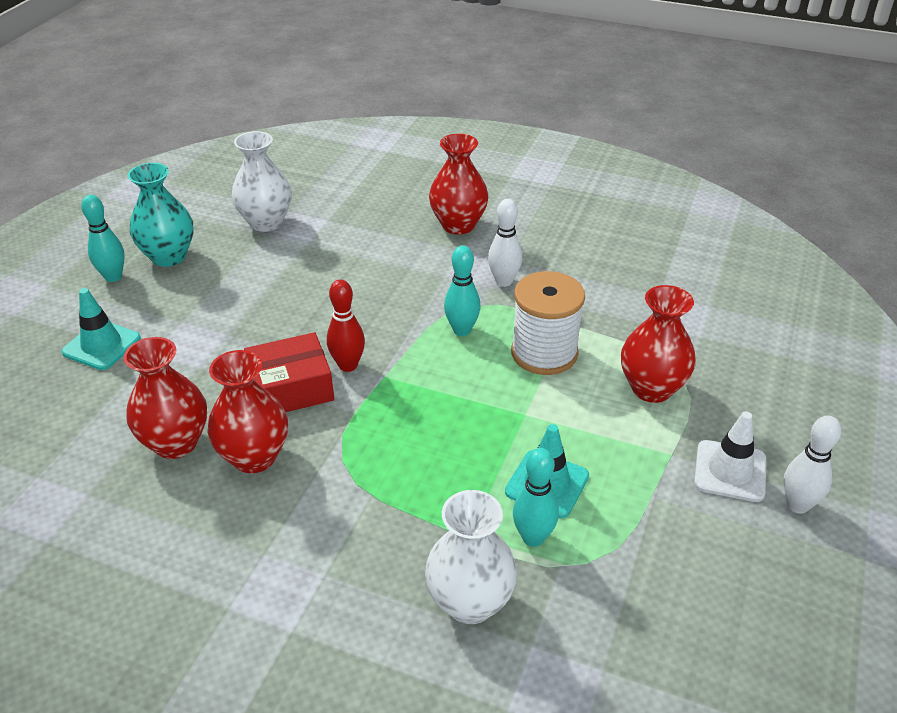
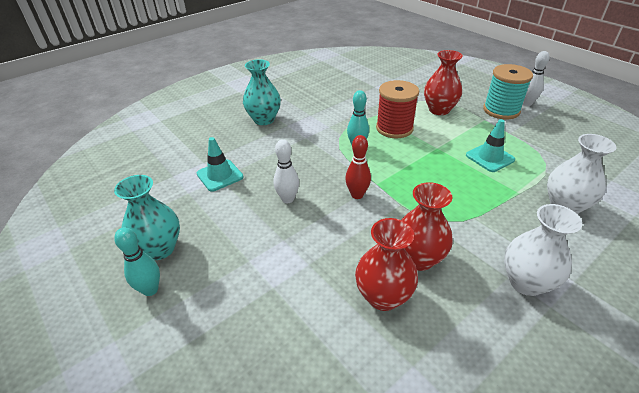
camera: 60 degrees left, 0 degrees up
turquoise traffic cone [61,288,141,370] -> turquoise traffic cone moved to [197,137,243,192]
white vase [232,131,292,232] -> white vase moved to [504,204,582,296]
red box [244,332,334,412] -> none
red vase [429,134,488,235] -> turquoise vase [243,59,281,125]
white bowling pin [488,199,522,287] -> white bowling pin moved to [274,139,299,203]
white spool [511,271,585,375] -> red spool [376,80,419,138]
turquoise bowling pin [513,448,559,547] -> none
white traffic cone [694,411,766,502] -> turquoise spool [483,64,533,119]

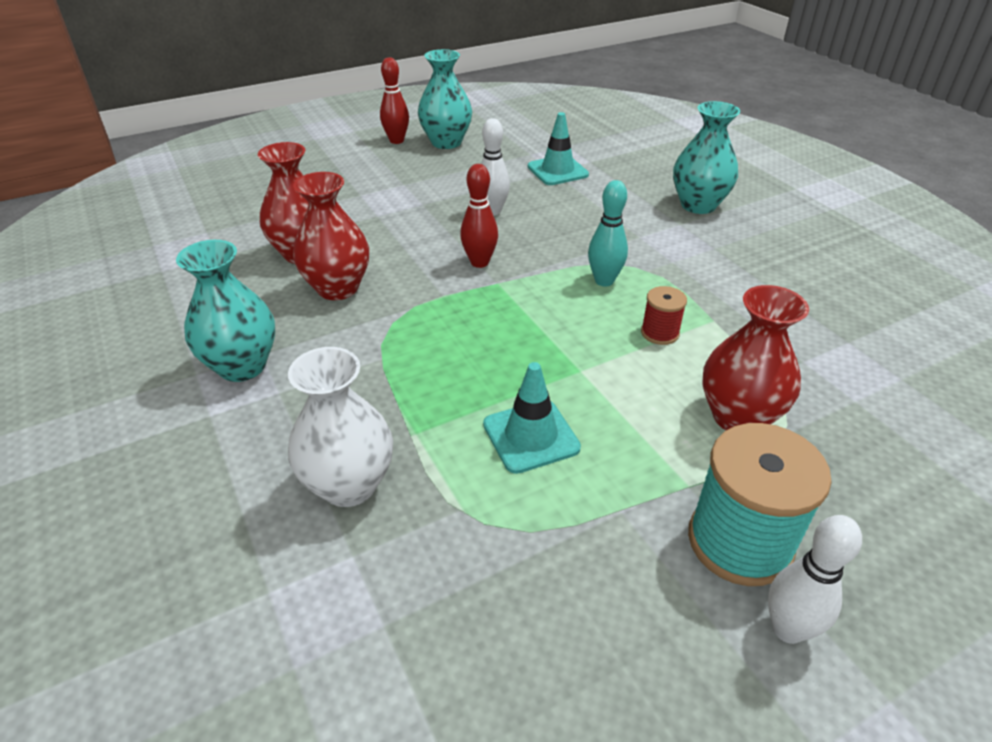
camera: 100 degrees right, 0 degrees up
turquoise bowling pin [114,227,160,296] -> red bowling pin [380,57,409,144]
red spool [376,80,419,138] -> red spool [641,286,687,345], size x0.50
white vase [504,204,582,296] -> turquoise vase [176,240,275,382]

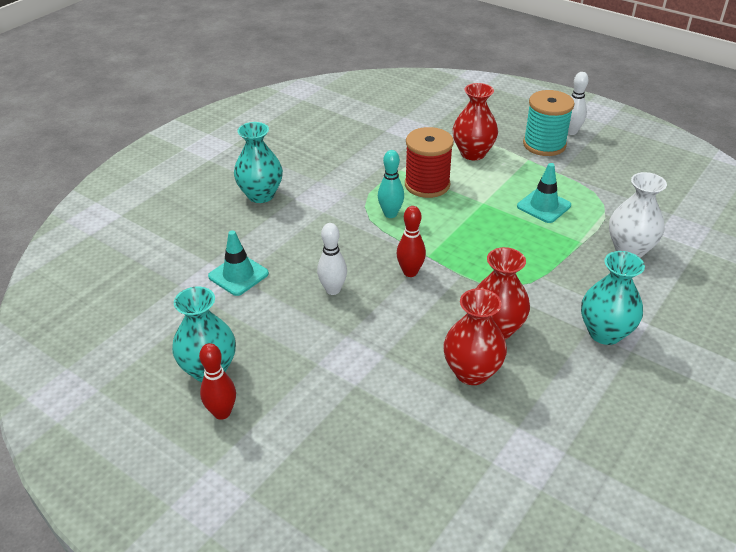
camera: 115 degrees left, 0 degrees up
red spool [641,286,687,345] -> red spool [405,127,454,198], size x2.00

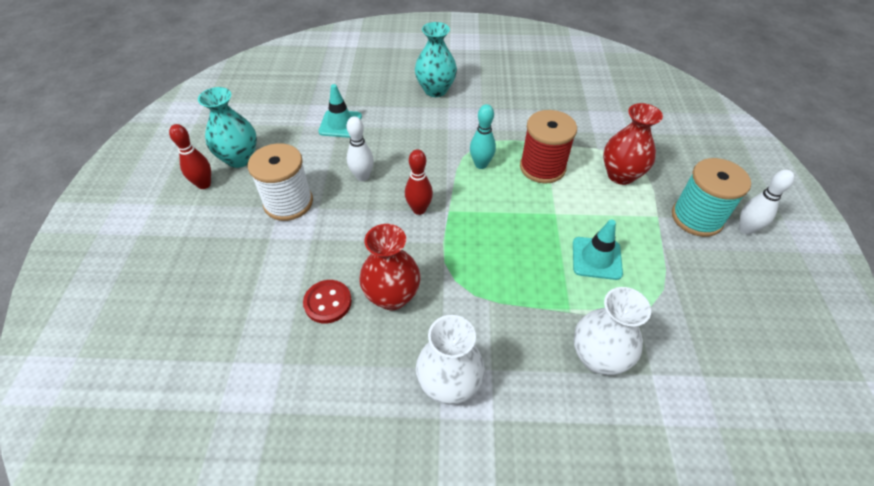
camera: 55 degrees right, 10 degrees up
red vase [443,288,507,385] -> red button [303,280,352,323]
turquoise vase [581,251,645,345] -> white vase [416,315,485,405]
none -> white spool [248,143,313,221]

